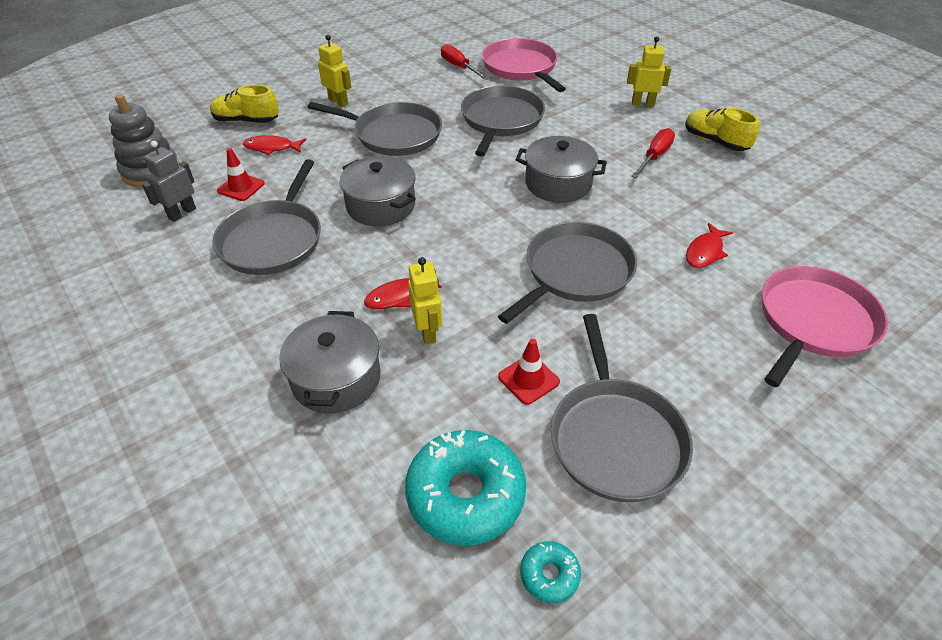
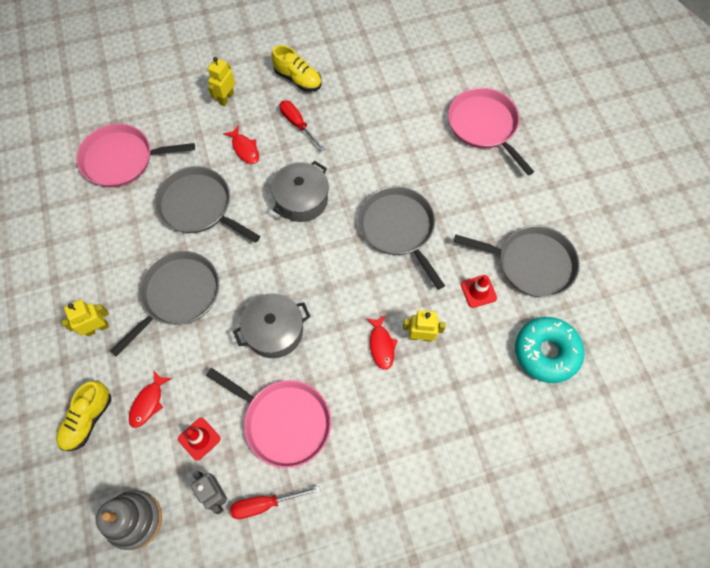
camera: 70 degrees left, 20 degrees up
grey pan [212,159,321,275] -> pink pan [206,368,331,468]
grey pot [279,311,381,414] -> none
red screwdriver [441,44,489,80] -> red screwdriver moved to [230,486,321,519]
turquoise donut [520,541,581,603] -> none
yellow shoe [685,108,759,151] -> yellow shoe turned 120 degrees counterclockwise [272,45,321,92]
red fish [686,223,733,268] -> red fish moved to [223,125,259,164]

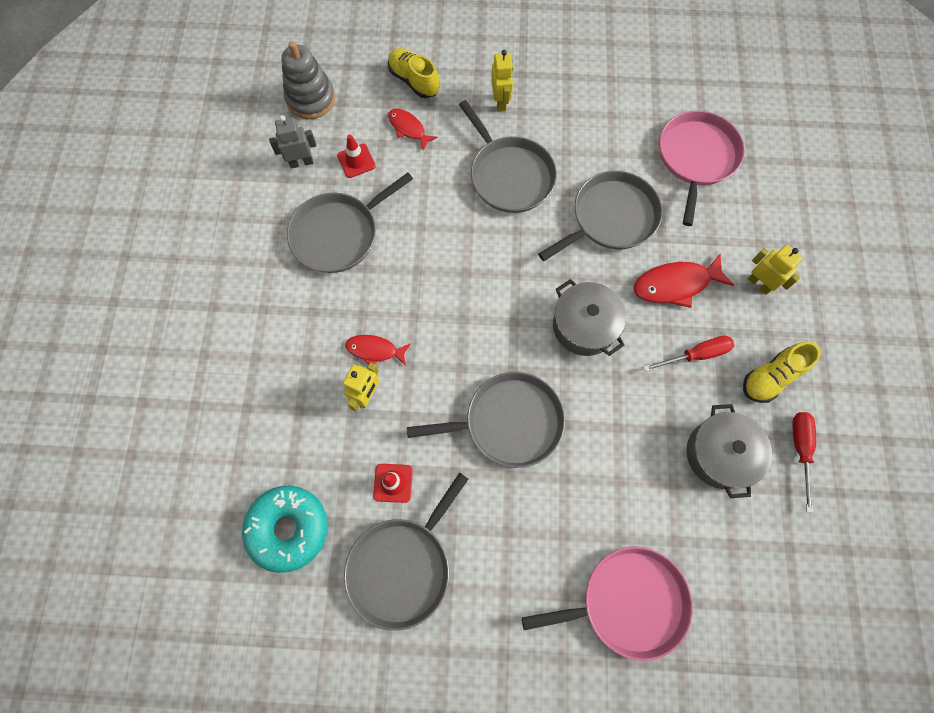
camera: 110 degrees right, 5 degrees up
pink pan [206,368,331,468] -> grey pan [287,172,413,273]
red fish [223,125,259,164] -> red fish [634,253,734,308], size x1.60
red screwdriver [230,486,321,519] -> red screwdriver moved to [793,412,816,513]
grey pot [233,293,310,358] -> grey pot moved to [686,404,772,498]

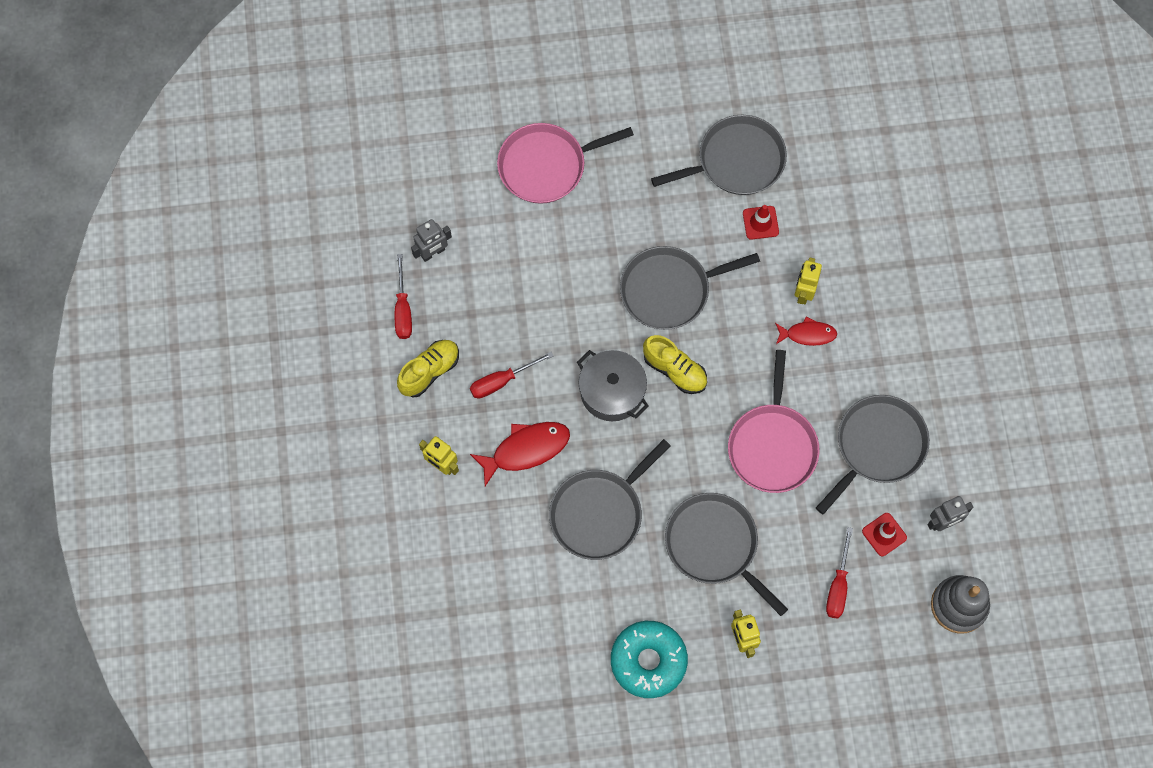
camera: 170 degrees right, 0 degrees up
turquoise donut [242,486,328,573] -> turquoise donut moved to [611,621,688,698]
grey pan [344,472,468,631] -> grey pan turned 45 degrees clockwise [651,115,787,195]
yellow shoe [388,48,439,98] -> yellow shoe moved to [643,335,707,394]
red fish [388,109,438,150] -> red screwdriver [826,527,853,619]
pink pan [659,111,745,226] -> pink pan moved to [728,350,820,493]
grey pot [686,404,772,498] -> none
none -> grey robot [411,219,452,262]

